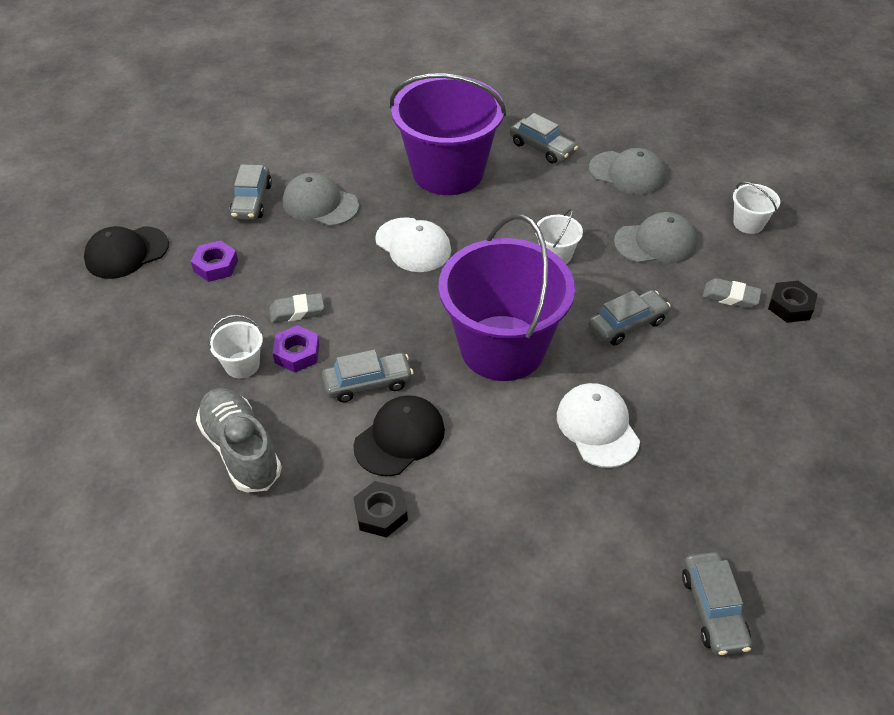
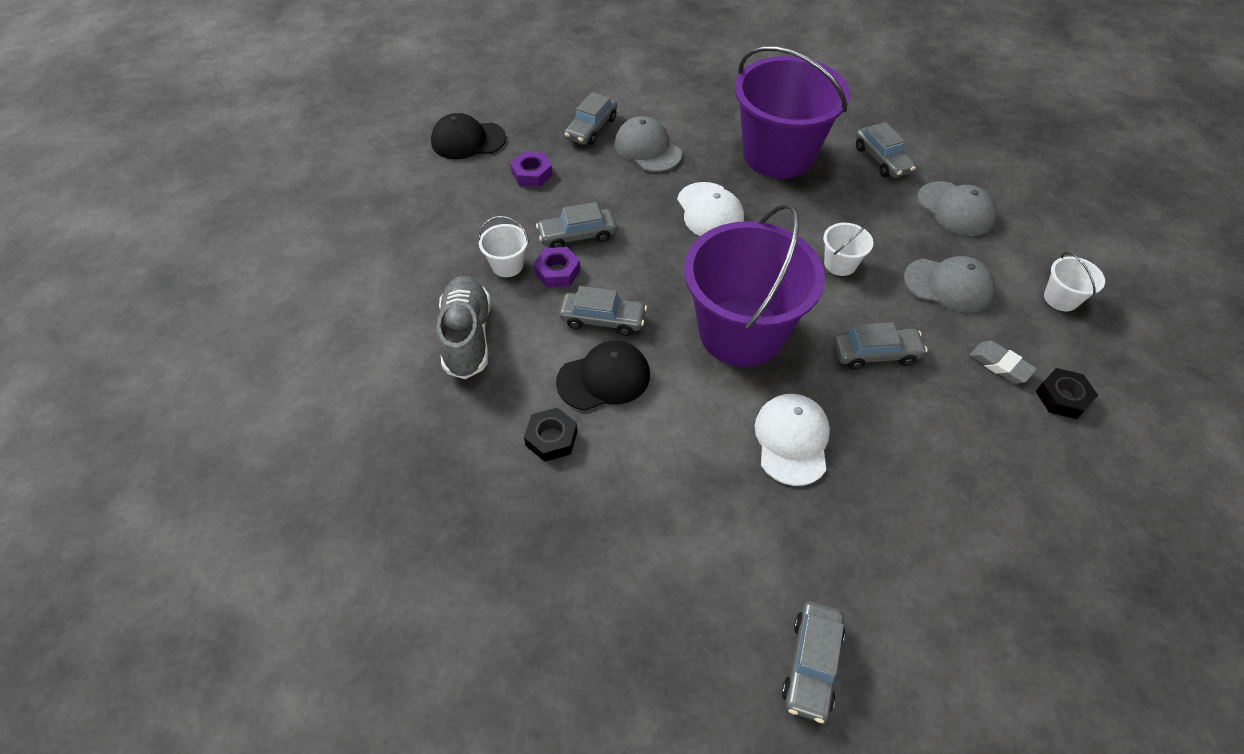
camera: 25 degrees right, 5 degrees up
grey eraser [269,293,324,323] -> grey car [536,202,617,248]

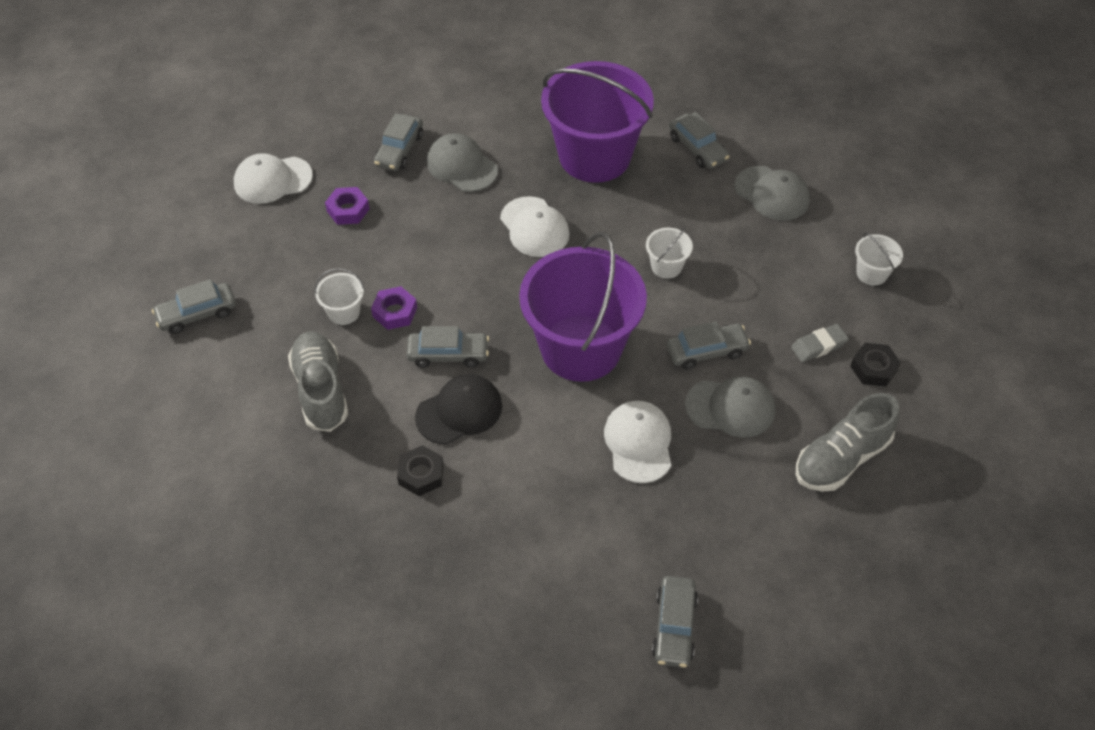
camera: 10 degrees left, 0 degrees up
black cap [431,113,506,159] -> white cap [234,153,313,204]
grey car [536,202,617,248] -> grey car moved to [152,279,236,334]
grey cap [904,256,995,313] -> grey cap moved to [685,377,775,437]
grey eraser [970,341,1037,383] -> grey eraser turned 60 degrees counterclockwise [791,324,849,362]
none -> grey shoe [796,393,900,491]

